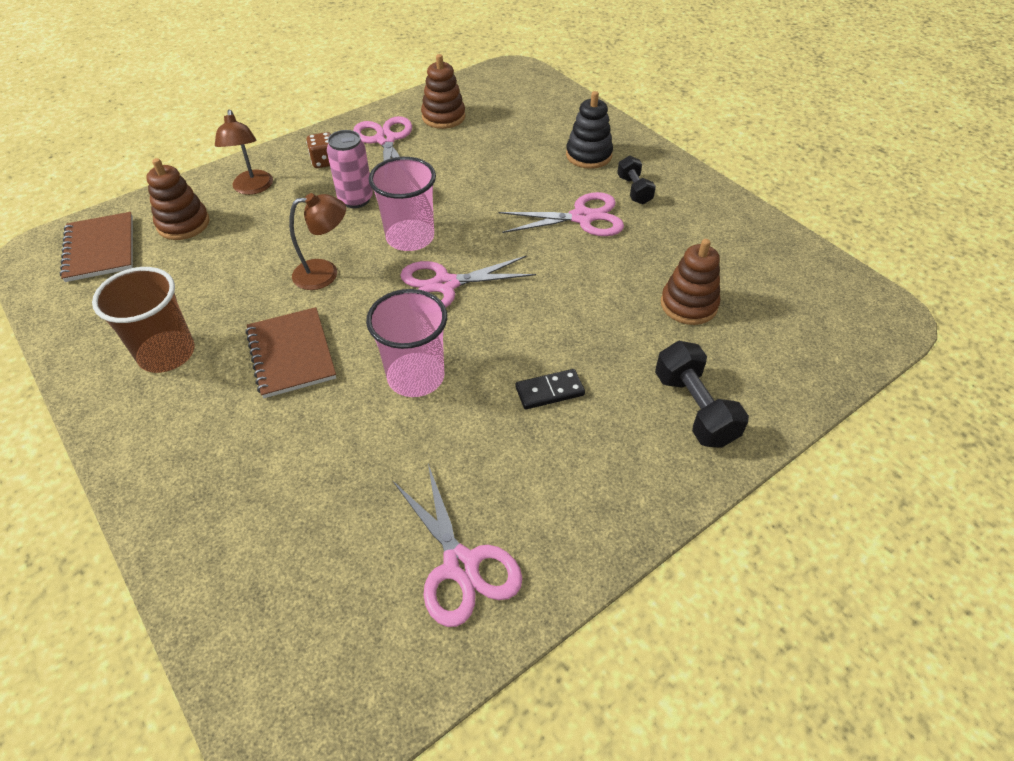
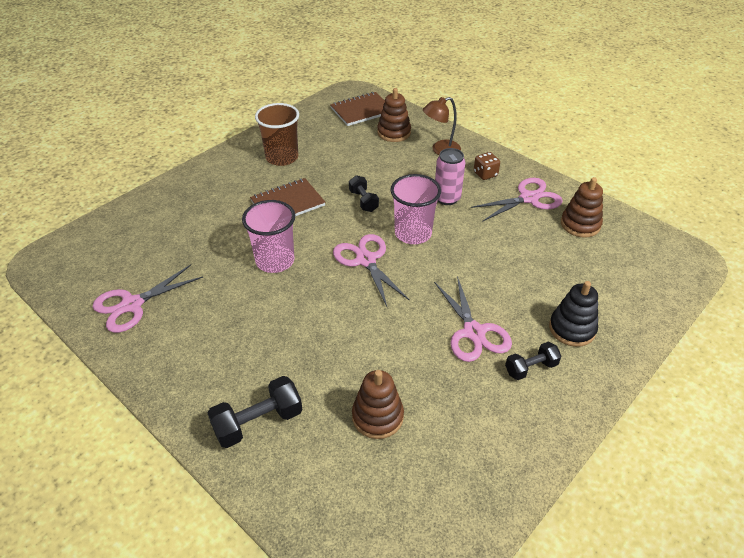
camera: 80 degrees right, 5 degrees down
brown lamp [289,193,346,290] -> black dumbbell [349,175,379,212]
black domino [515,369,585,410] -> none

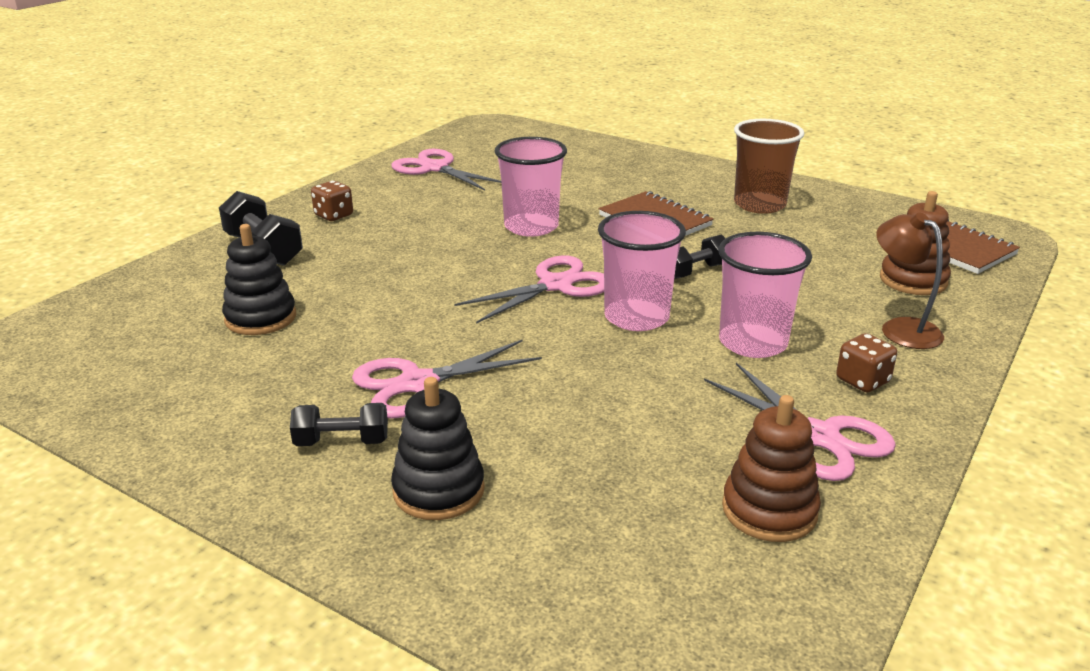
camera: 80 degrees right, 15 degrees down
brown stacking toy [352,370,404,439] -> black stacking toy [222,224,296,335]
pink can [435,148,465,205] -> pink cup [718,232,812,358]
black dumbbell [505,342,561,380] -> black dumbbell turned 60 degrees counterclockwise [290,403,388,446]
none -> brown dice [311,181,353,221]

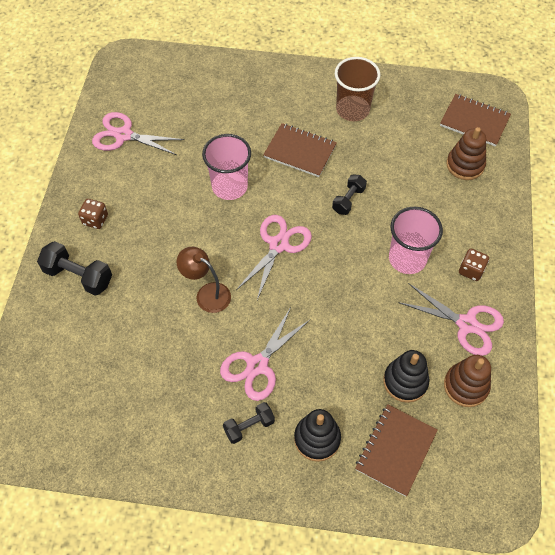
camera: 25 degrees left, 30 degrees up
black stacking toy [222,224,296,335] -> black stacking toy moved to [383,350,430,403]
pink cup [598,211,686,331] -> none
brown lamp [876,212,944,349] -> brown lamp moved to [176,247,231,313]
none -> brown notebook [355,404,438,497]

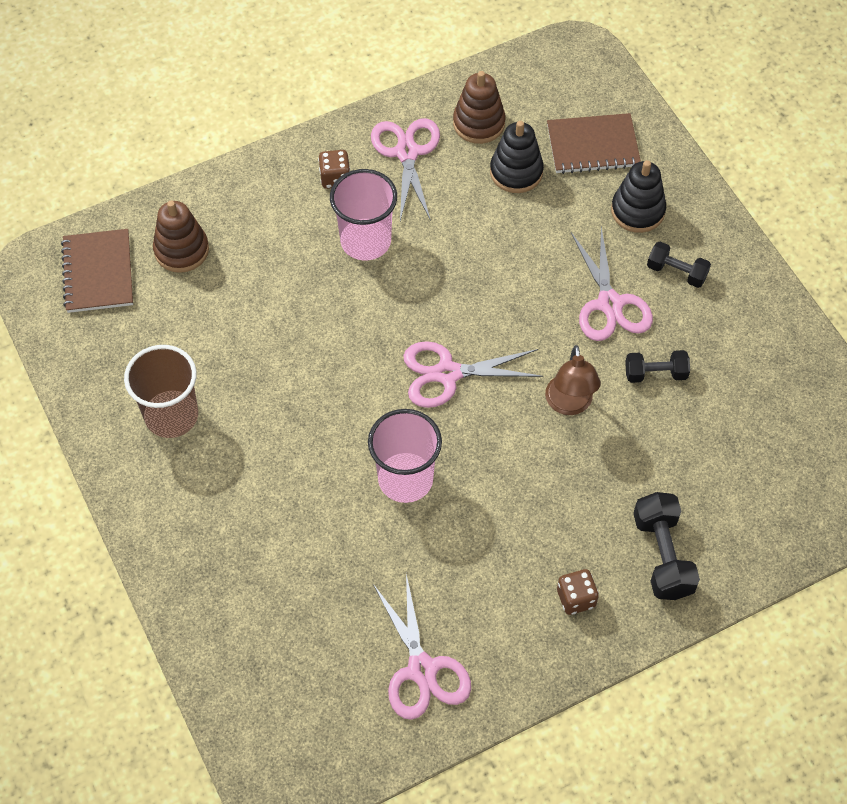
camera: 125 degrees left, 0 degrees up
pink scissors [220,307,311,401] -> pink scissors turned 75 degrees clockwise [571,227,653,341]
brown notebook [263,123,337,177] -> none
black dumbbell [332,174,367,215] -> black dumbbell moved to [625,350,690,383]

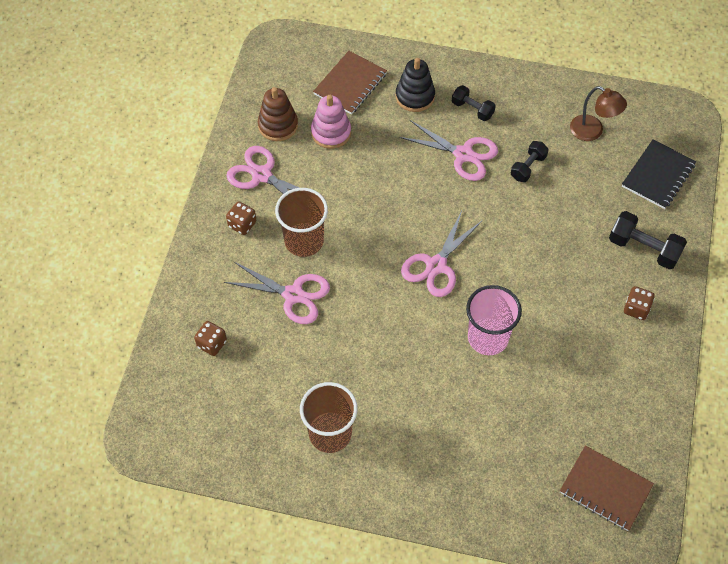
camera: 50 degrees left, 0 degrees up
brown notebook [61,229,133,313] -> brown notebook moved to [560,445,654,531]
brown stacking toy [153,201,209,273] -> brown dice [194,321,227,356]
pink cup [330,169,397,261] -> brown cup [275,188,328,257]
pink scissors [373,574,471,720] -> pink scissors moved to [224,261,330,324]
black stacking toy [490,121,544,193] -> pink stacking toy [311,95,351,149]
brown lamp [545,345,600,415] -> brown lamp moved to [570,86,627,141]
black dumbbell [647,242,711,288] -> black dumbbell turned 60 degrees clockwise [452,85,496,121]
none -> black notebook [622,139,696,209]

